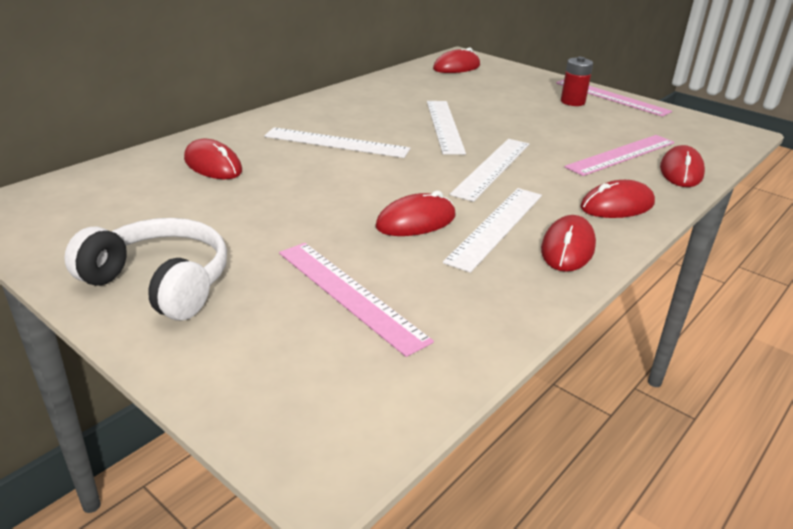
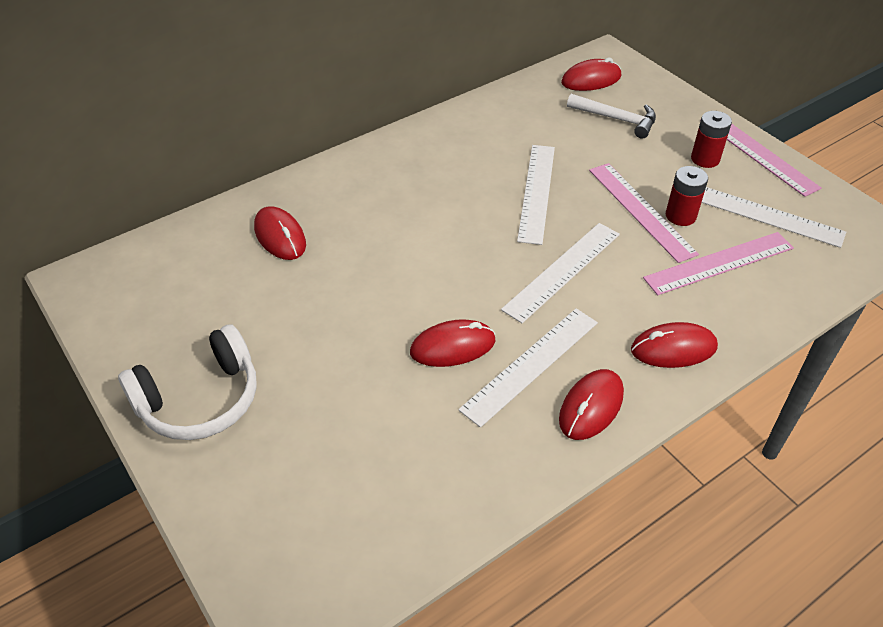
camera: 15 degrees right, 15 degrees up
white headphones [64,218,227,321] -> white headphones turned 105 degrees clockwise [118,324,257,440]
white ruler [264,127,410,158] -> white ruler moved to [701,187,846,248]
pink ruler [279,243,434,357] -> pink ruler moved to [589,163,699,263]
red mouse [660,145,705,187] -> none
none -> white hammer [567,94,656,139]
none -> red battery [666,166,708,226]

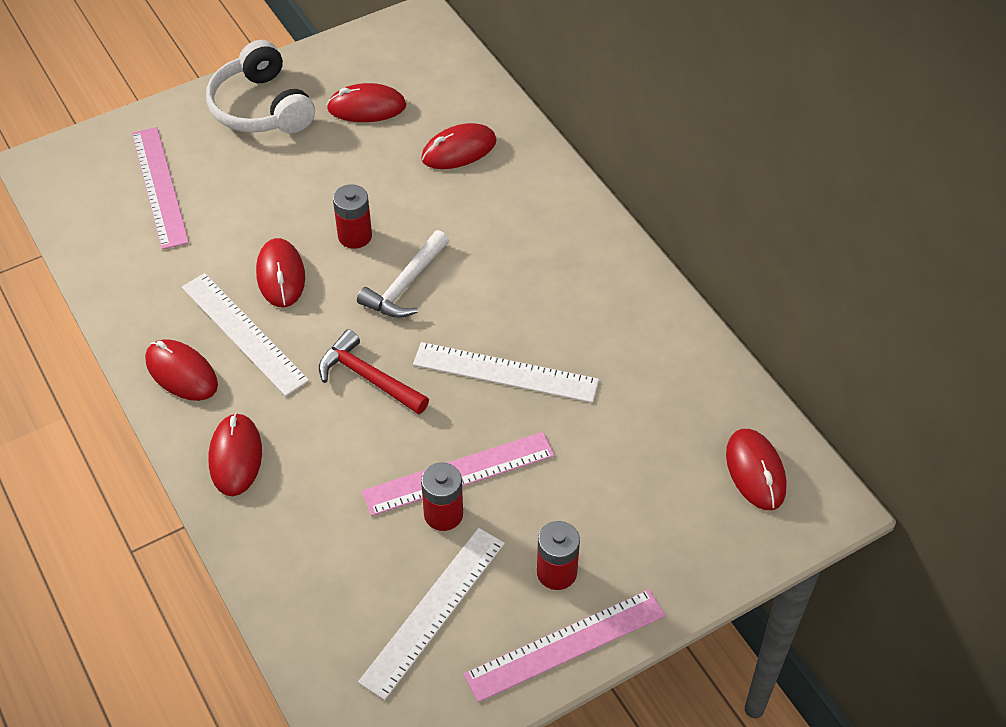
camera: 95 degrees right, 5 degrees up
white ruler [501,223,620,323] -> red hammer [319,329,429,414]
white hammer [567,94,656,139] -> white hammer moved to [357,230,449,318]
pink ruler [643,232,794,295] -> pink ruler moved to [132,127,189,250]
none -> red mouse [327,83,407,122]
none -> red battery [333,184,372,249]

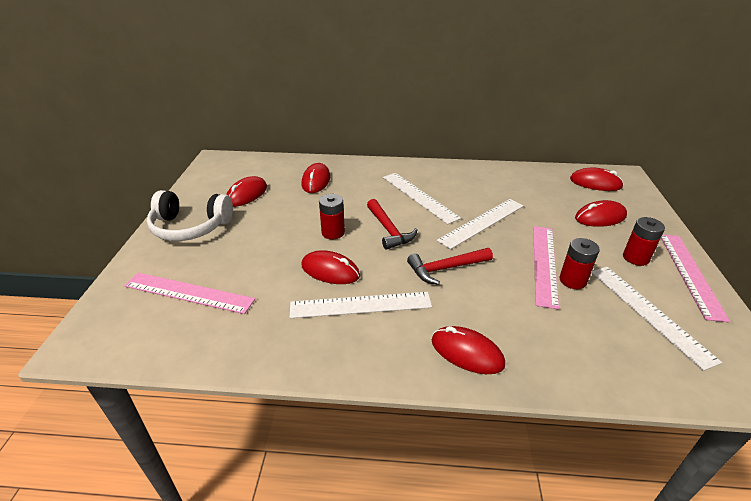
camera: 55 degrees left, 15 degrees down
red mouse [145,339,218,401] -> red mouse moved to [575,200,627,227]
white hammer [357,230,449,318] -> red hammer [367,199,417,250]
none -> white ruler [383,173,461,224]

